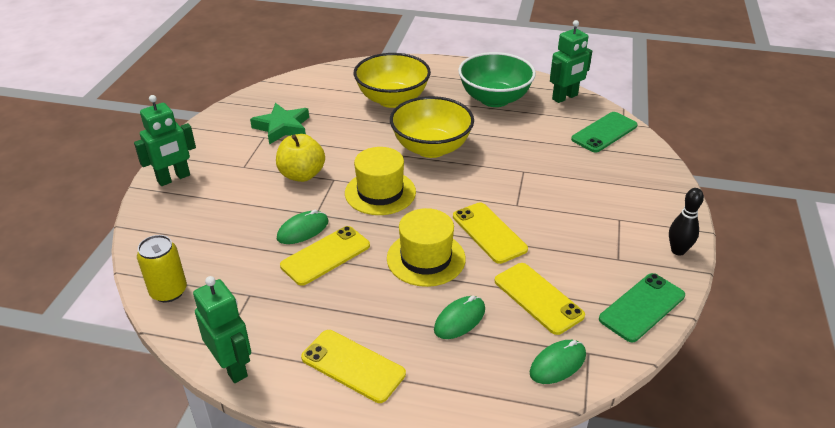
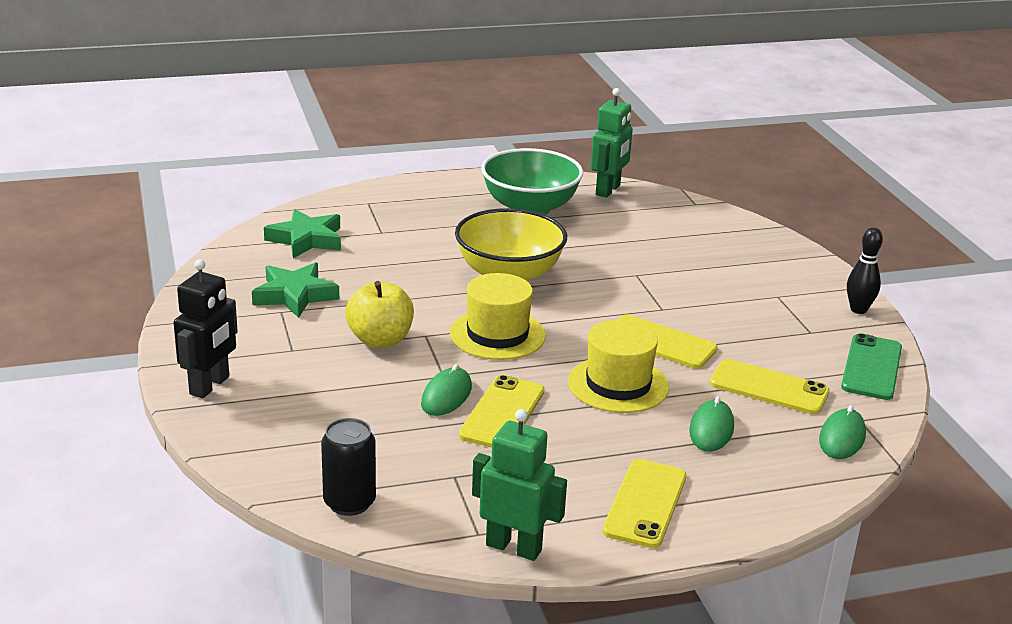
camera: 30 degrees left, 10 degrees down
green robot [134,95,196,186] -> black robot [174,259,238,398]
yellow can [137,235,187,302] -> black can [321,418,376,516]
yellow phone [301,330,406,403] -> yellow phone turned 75 degrees counterclockwise [602,459,687,548]
yellow bowl [354,53,431,108] -> none
green phone [571,112,638,153] -> none
none -> green star [264,209,341,258]

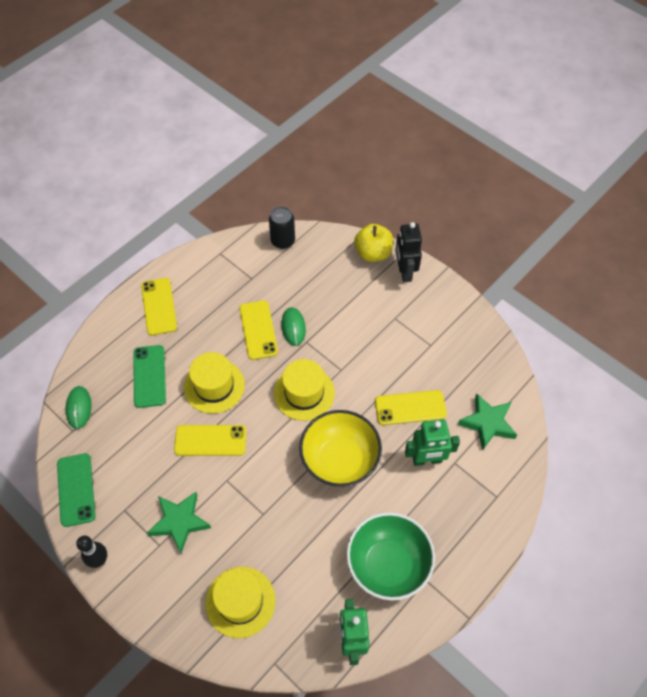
camera: 150 degrees right, 30 degrees up
green star [252,262,339,318] -> green star moved to [147,492,211,553]
yellow apple [345,281,414,348] -> yellow apple moved to [354,224,393,262]
green robot [472,409,567,561] -> green robot moved to [405,419,460,466]
green mouse [689,396,734,452] -> green phone [133,345,166,408]
yellow phone [710,359,830,414] -> yellow phone moved to [375,390,447,425]
none -> yellow hat [205,567,275,638]

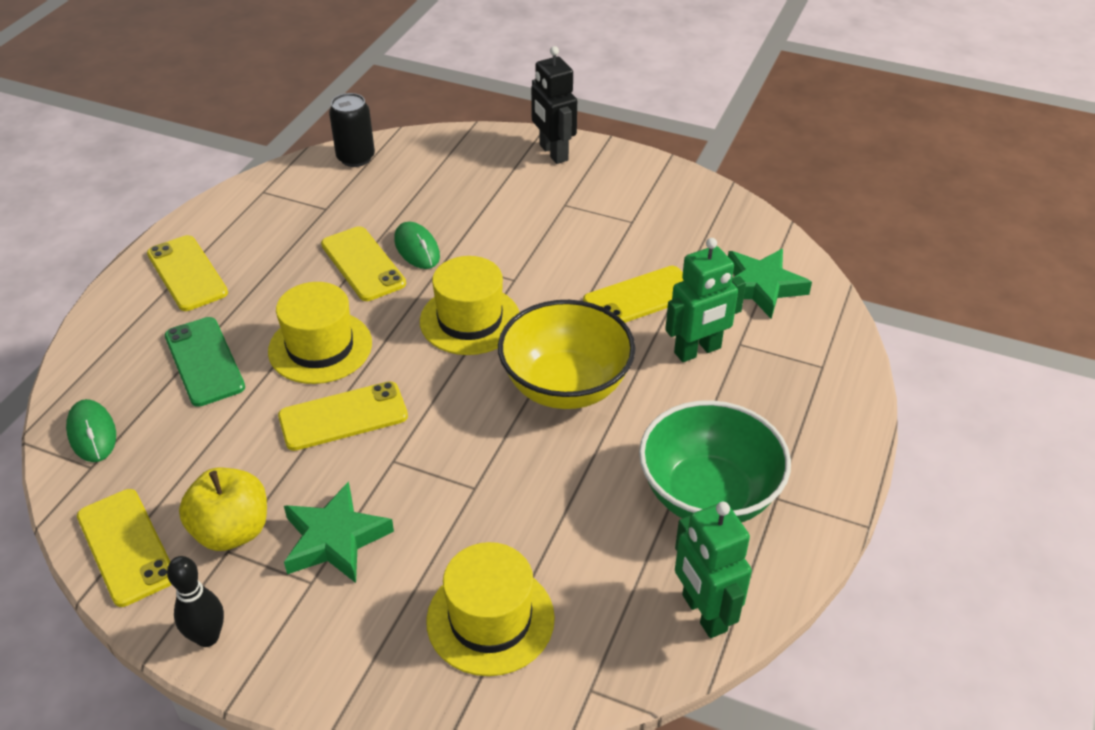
camera: 20 degrees left, 15 degrees down
green phone [57,453,95,527] -> yellow phone [77,489,172,607]
yellow apple [354,224,393,262] -> yellow apple moved to [179,468,267,551]

